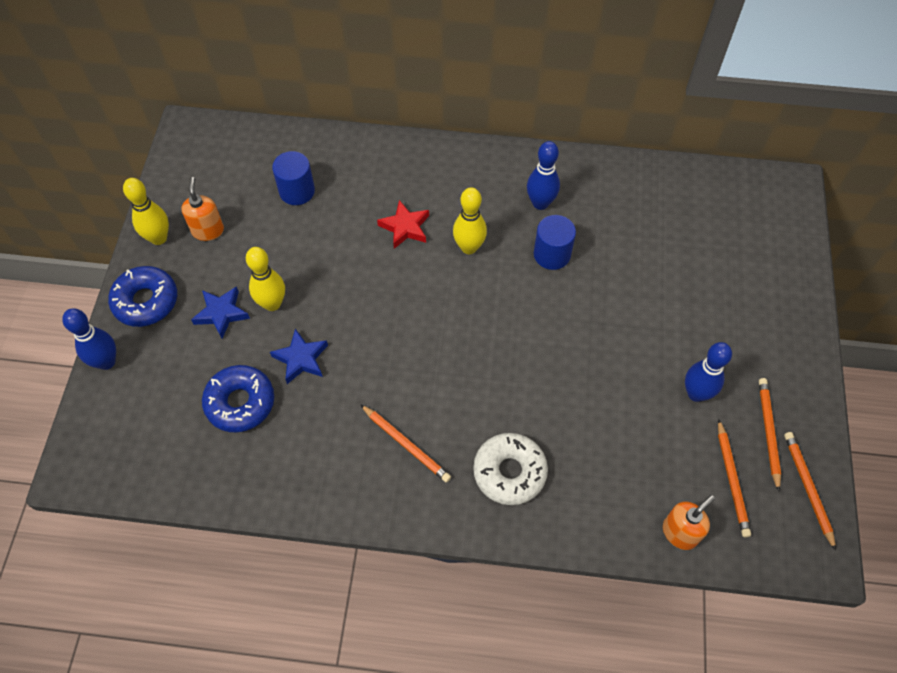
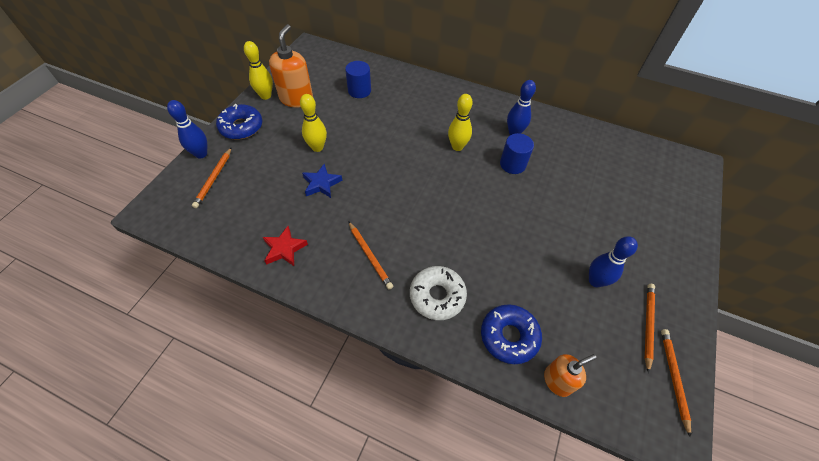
camera: 15 degrees right, 5 degrees down
orange soap dispenser [181,177,224,241] -> orange soap dispenser [269,24,313,107], size x1.63
blue star [191,286,250,338] -> none
blue donut [202,365,274,432] -> blue donut moved to [481,304,542,364]
red star [377,200,429,249] -> red star moved to [263,226,308,266]
orange pencil [718,419,751,537] -> orange pencil moved to [192,147,232,208]

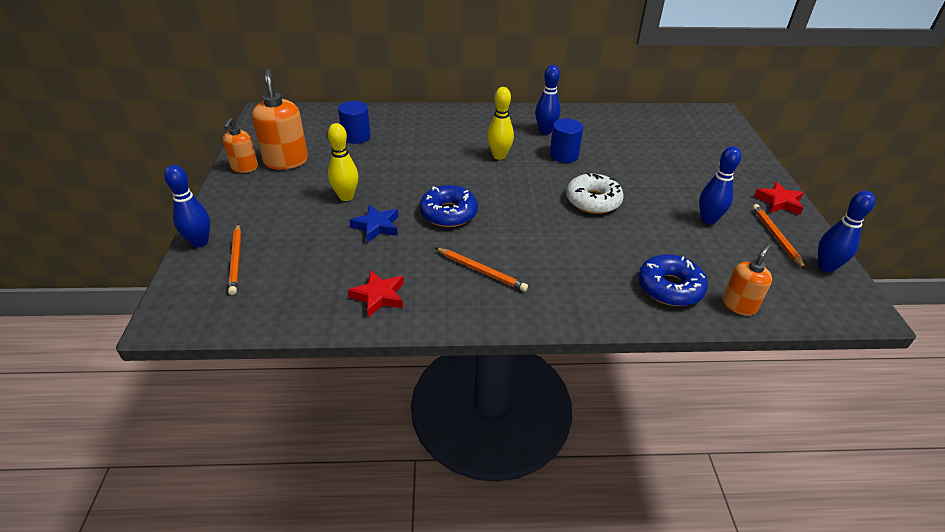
camera: 25 degrees left, 15 degrees down
blue donut [216,104,263,140] -> blue donut moved to [420,185,478,227]
yellow bowling pin [244,41,273,100] -> orange soap dispenser [223,118,258,173]
white donut [410,266,467,320] -> white donut moved to [566,173,624,214]
orange pencil [661,329,691,438] -> blue bowling pin [818,191,875,272]
none -> red star [754,182,804,215]

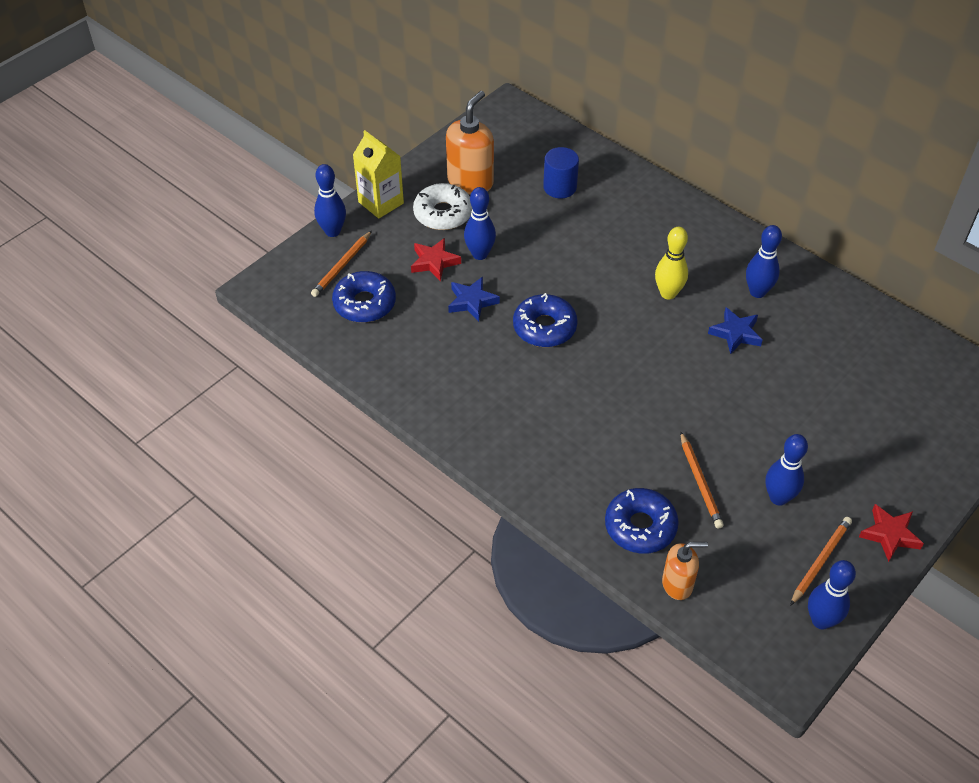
camera: 45 degrees right, 10 degrees up
orange soap dispenser [223,118,258,173] -> none
yellow bowling pin [328,123,358,201] -> blue bowling pin [464,187,496,260]
red star [348,270,404,318] -> red star moved to [411,238,461,281]
orange pencil [436,248,528,291] -> orange pencil moved to [680,431,724,529]
blue cylinder [550,119,583,163] -> blue star [708,307,763,354]
white donut [566,173,624,214] -> white donut moved to [413,183,472,230]
none -> blue donut [332,271,396,323]
none -> yellow carton [353,130,404,218]

